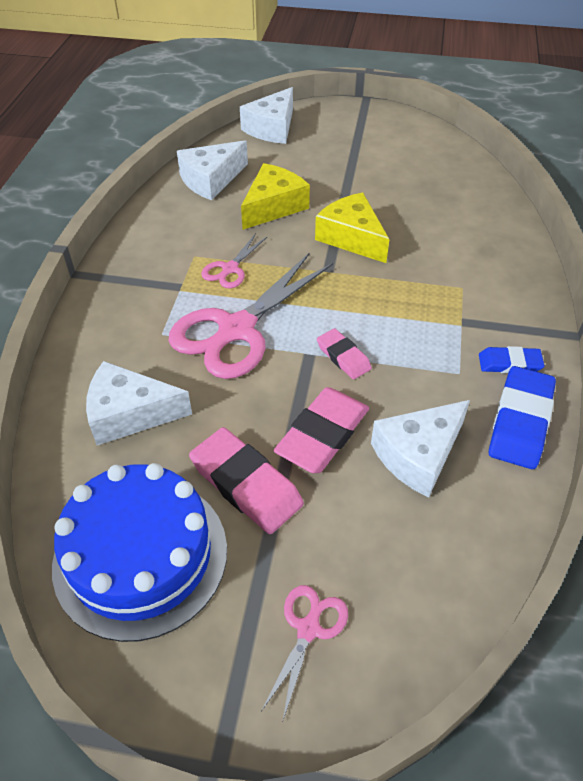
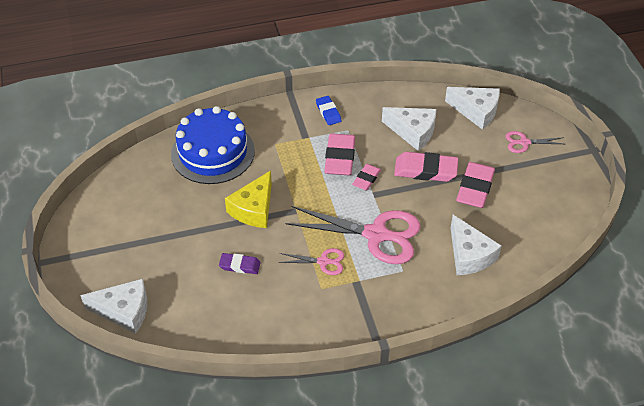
camera: 115 degrees left, 0 degrees up
blue cake [52,463,227,642] -> blue cake moved to [171,106,255,184]
white cheese [177,140,248,200] -> white cheese moved to [445,87,500,130]
yellow cheese [241,163,310,230] -> purple eraser [219,253,261,274]
blue eraser [489,366,556,469] -> none
none -> pink eraser [324,133,355,175]

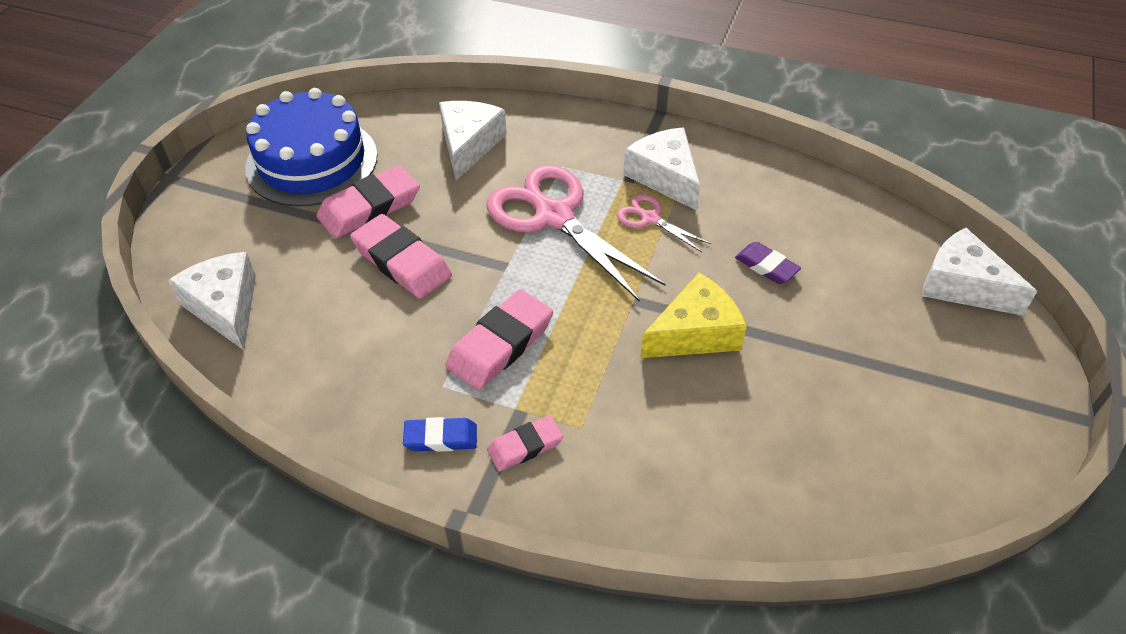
camera: 145 degrees left, 0 degrees up
blue cake [171,106,255,184] -> blue cake moved to [245,88,377,207]
blue eraser [316,96,342,125] -> blue eraser turned 75 degrees clockwise [403,417,477,452]
pink eraser [352,164,381,191] -> pink eraser moved to [487,415,563,471]
white cheese [382,107,436,151] -> white cheese moved to [623,127,700,211]
pink scissors [505,131,564,153] -> none

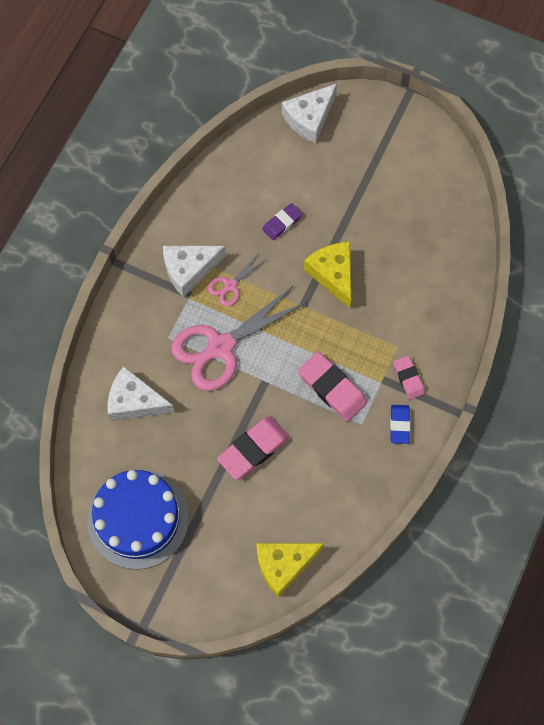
camera: 85 degrees left, 20 degrees up
white cheese [168,252,256,350] -> yellow cheese [257,543,324,598]
pink eraser [316,165,420,239] -> none

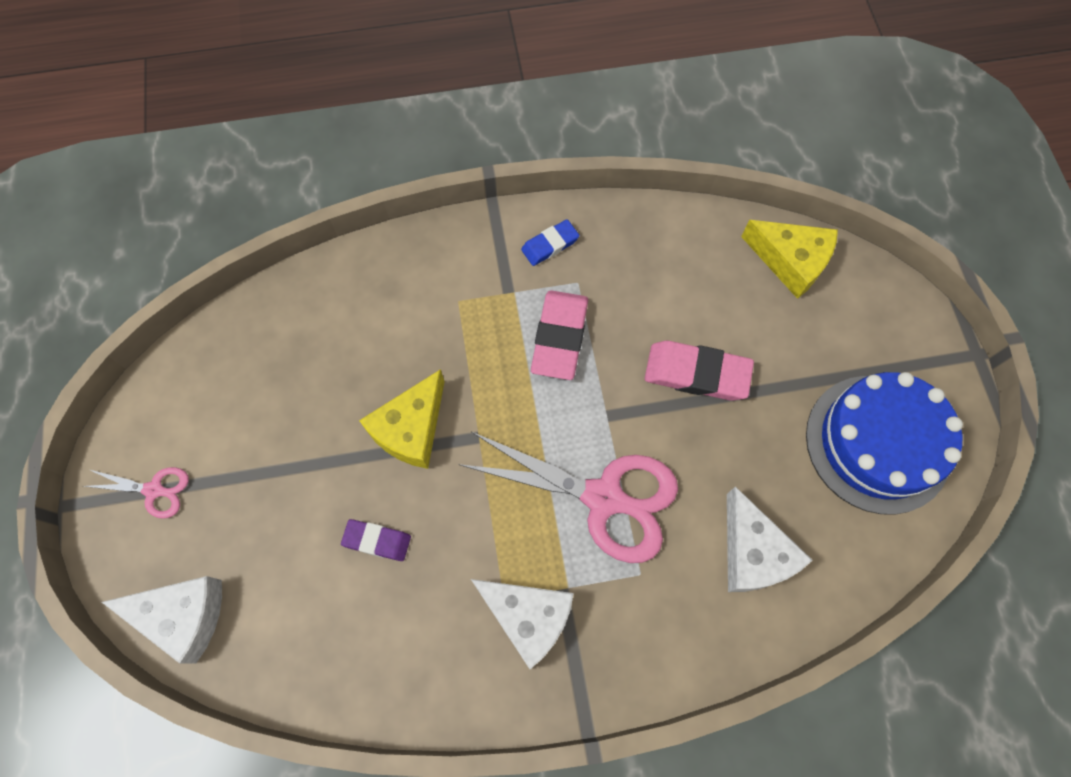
camera: 125 degrees left, 0 degrees up
pink scissors [208,253,268,306] -> pink scissors moved to [84,467,189,519]
pink eraser [393,355,425,400] -> none

